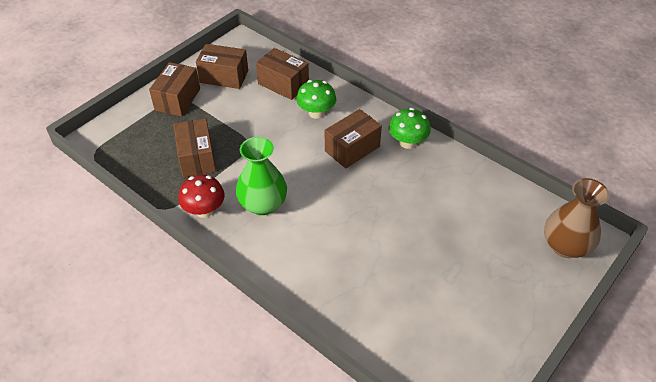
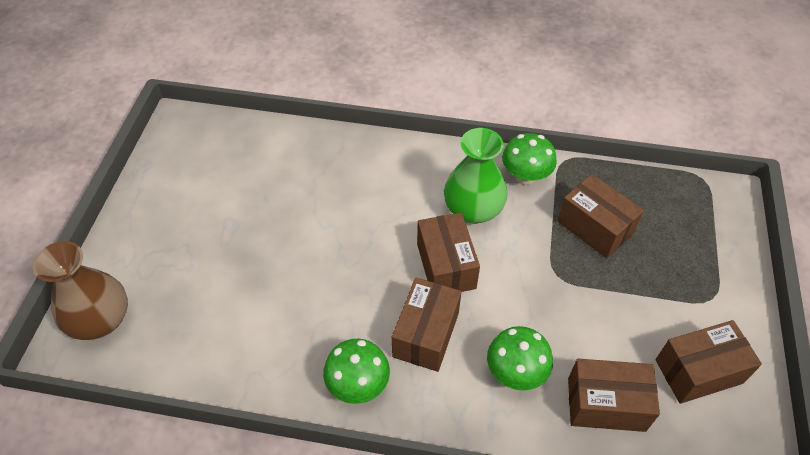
camera: 150 degrees right, 5 degrees up
brown box [149,62,200,117] -> brown box moved to [417,213,480,292]
red mushroom [179,175,225,218] -> green mushroom [502,133,557,185]

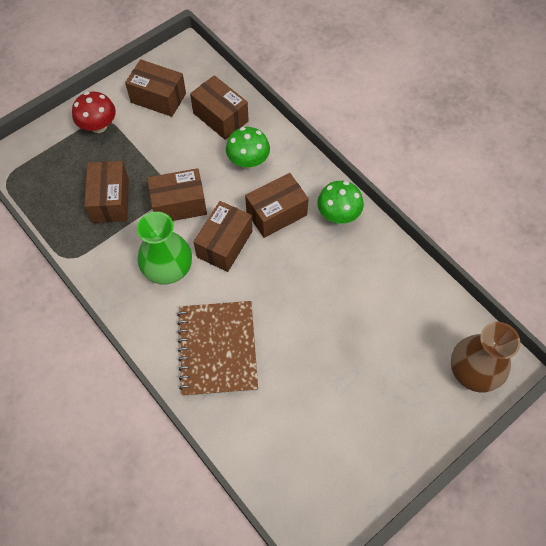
camera: 140 degrees left, 10 degrees up
green mushroom [502,133,557,185] -> none
none -> red mushroom [72,92,116,133]
none -> brown box [147,168,207,221]
none -> brown notebook [177,301,258,396]

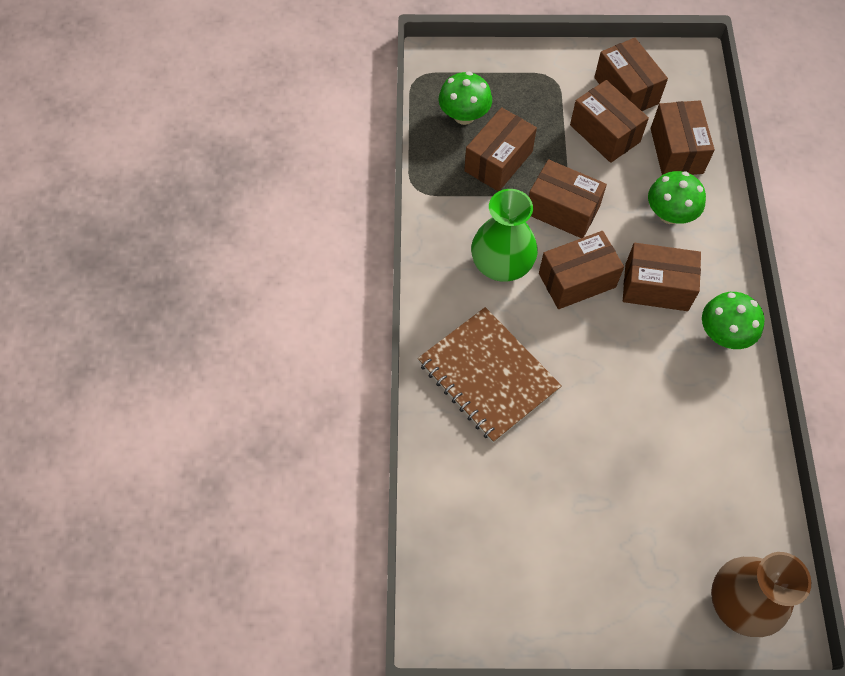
camera: 40 degrees right, 0 degrees up
red mushroom [72,92,116,133] -> none
brown notebook [177,301,258,396] -> brown notebook turned 75 degrees counterclockwise [418,307,562,443]
none -> green mushroom [439,71,492,125]
none -> brown box [570,80,649,163]

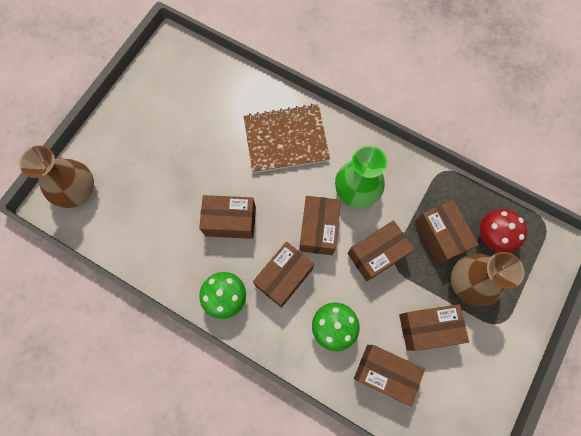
camera: 120 degrees right, 10 degrees up
green mushroom [439,71,492,125] -> red mushroom [480,209,527,253]
brown box [594,38,668,111] -> brown box moved to [199,195,256,239]
none -> brown vase [451,252,525,306]

